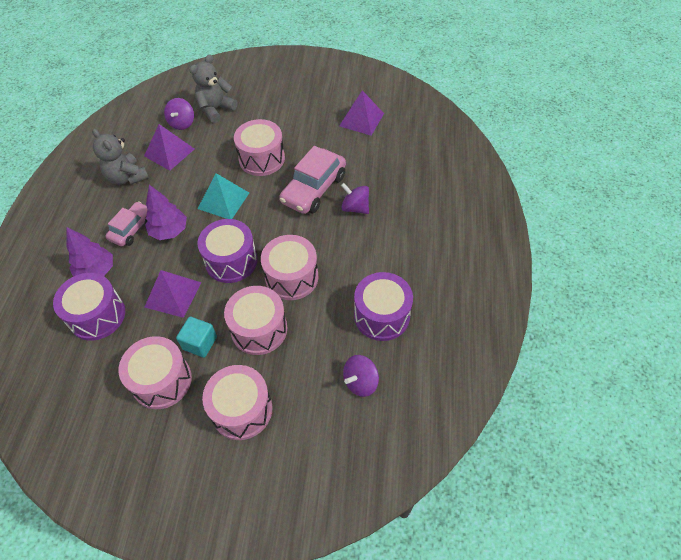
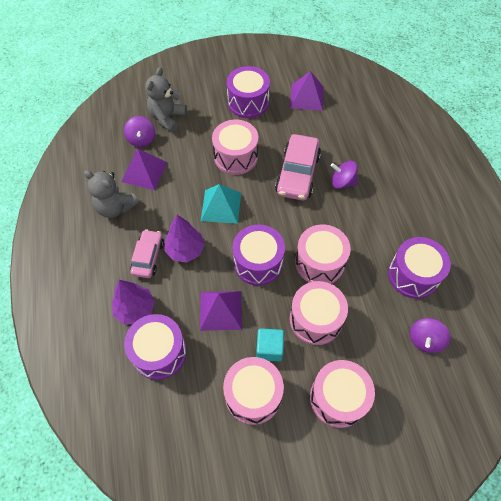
camera: 20 degrees left, 5 degrees up
none -> purple drum [227,66,270,118]

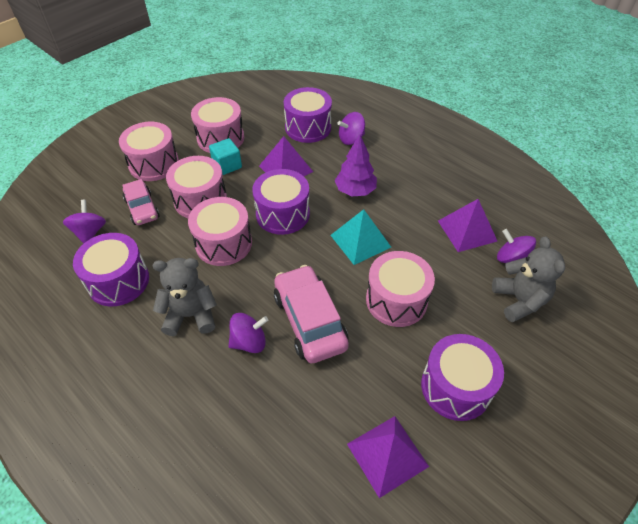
camera: 145 degrees right, 10 degrees down
grey teddy bear [83,170,139,218] -> grey teddy bear moved to [153,258,217,336]
purple tree [112,280,155,324] -> purple spinning top [338,112,365,145]
pink car [130,229,164,278] -> pink car moved to [122,179,160,225]

